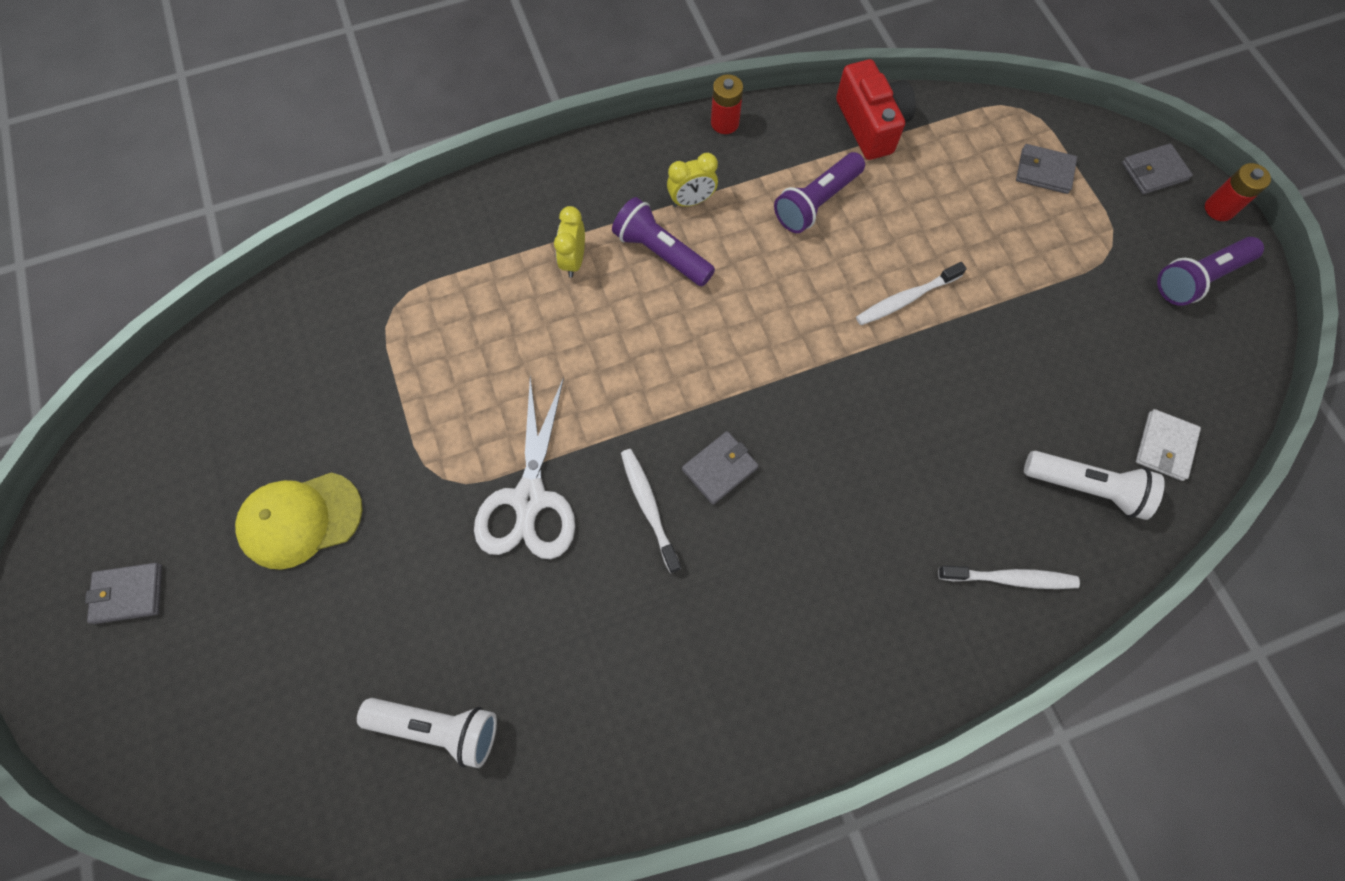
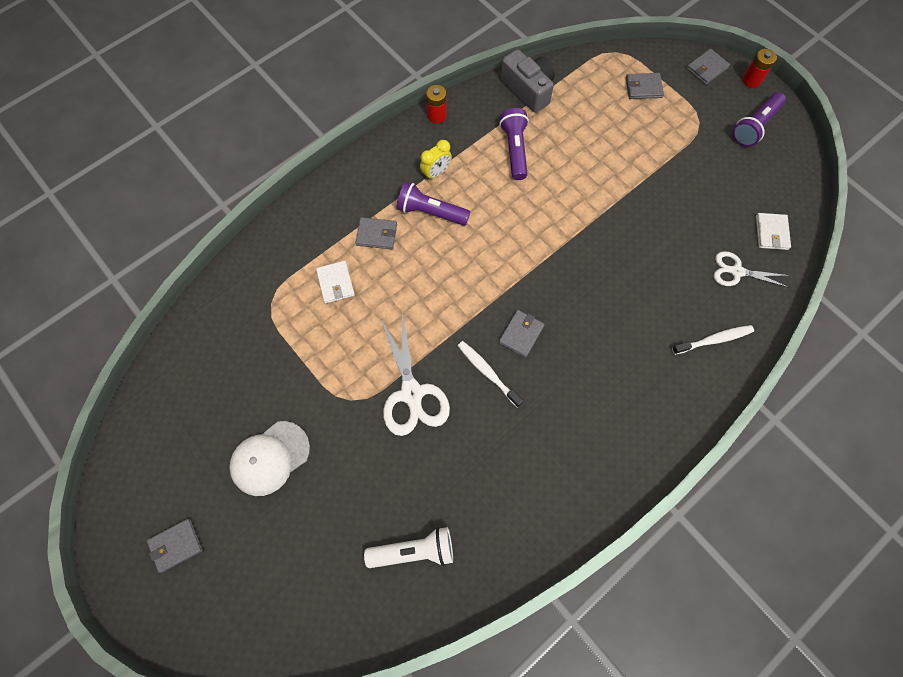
camera: 20 degrees left, 0 degrees up
yellow cap [235,472,362,570] -> white cap [229,421,310,496]
yellow clock [554,206,585,277] -> grey wallet [355,217,397,249]
purple flashlight [774,152,865,233] -> purple flashlight turned 150 degrees clockwise [499,108,529,180]
red camera [836,59,916,160] -> grey camera [501,49,555,113]
white toothbrush [856,262,967,325] -> none
white flashlight [1024,451,1165,520] -> white scissors [714,251,790,288]
none -> white wallet [316,261,355,303]

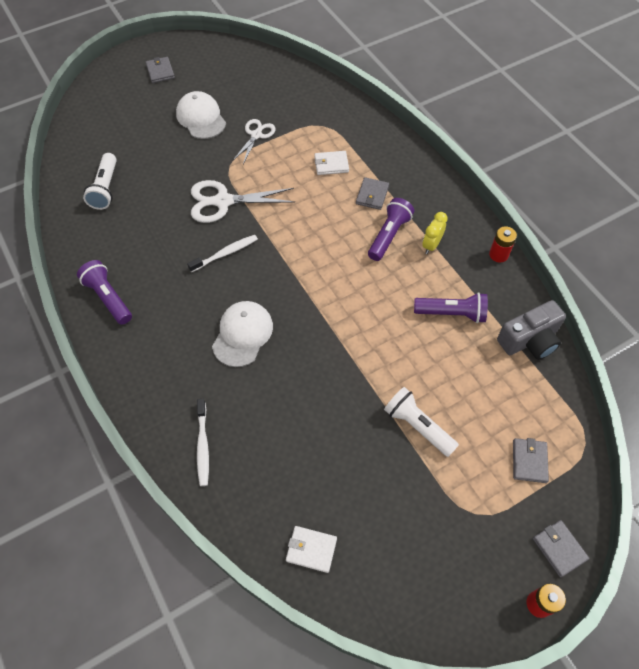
camera: 100 degrees right, 10 degrees down
yellow clock [420,140,452,180] -> yellow clock turned 60 degrees clockwise [422,212,448,254]
grey wallet [499,310,545,357] -> none
white scissors [714,251,790,288] -> white scissors moved to [232,119,276,164]
purple flashlight [733,92,786,147] -> purple flashlight moved to [77,260,132,325]
none -> white cap [212,301,273,367]
none -> white flashlight [384,387,459,457]

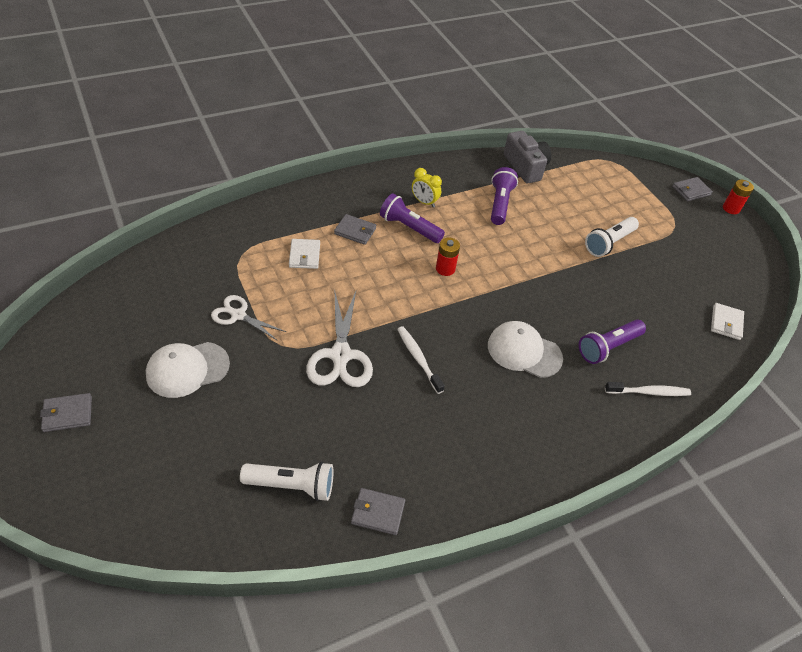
camera: 90 degrees left, 10 degrees down
purple flashlight [77,260,132,325] -> purple flashlight moved to [579,319,646,364]
red battery [489,227,517,263] -> red battery moved to [436,238,460,276]
grey wallet [513,438,549,483] -> grey wallet moved to [351,488,405,535]

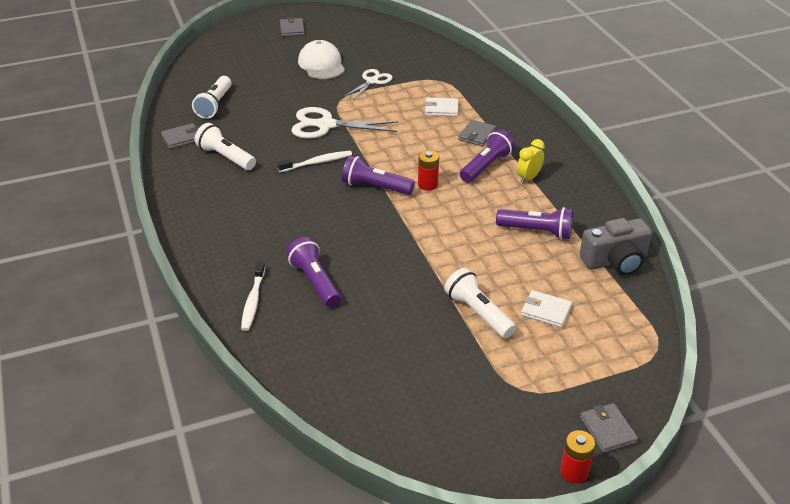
camera: 100 degrees right, 10 degrees down
grey wallet [351,488,405,535] -> grey wallet turned 45 degrees clockwise [161,123,199,149]
white cap [488,321,563,378] -> none
white wallet [711,303,744,340] -> white wallet moved to [521,290,572,327]
none -> white flashlight [195,123,256,170]
none -> purple flashlight [342,155,415,195]

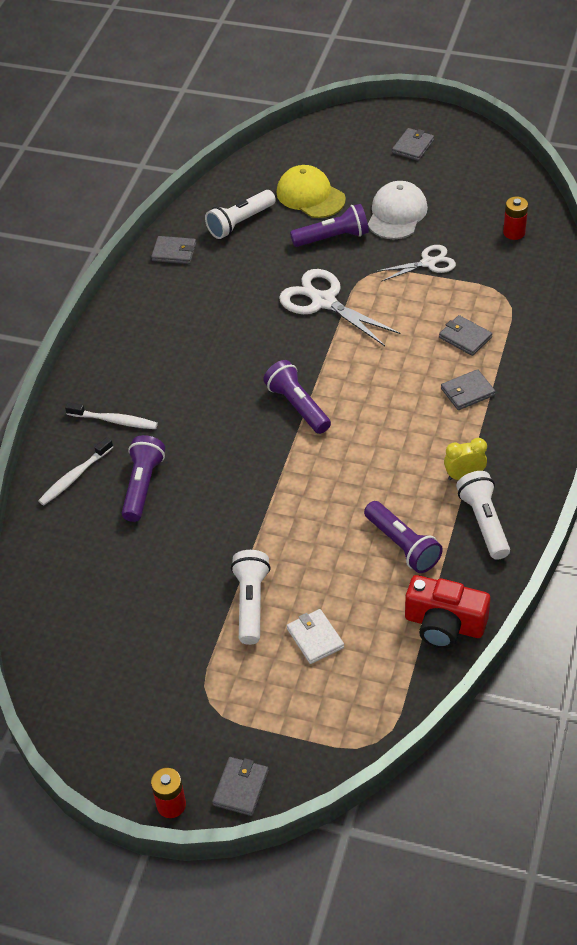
camera: 40 degrees right, 10 degrees up
white flashlight [195,123,256,170] -> white flashlight moved to [456,471,510,560]
white toothbrush [277,151,352,172] -> white toothbrush moved to [65,402,158,429]
red battery [418,150,439,191] -> red battery moved to [503,196,528,240]
white wallet [425,98,458,116] -> grey wallet [439,315,492,356]
purple flashlight [460,129,515,183] -> purple flashlight moved to [290,204,369,247]
grey camera [580,218,652,275] -> red camera [405,575,490,649]
none -> yellow cap [276,165,346,218]

